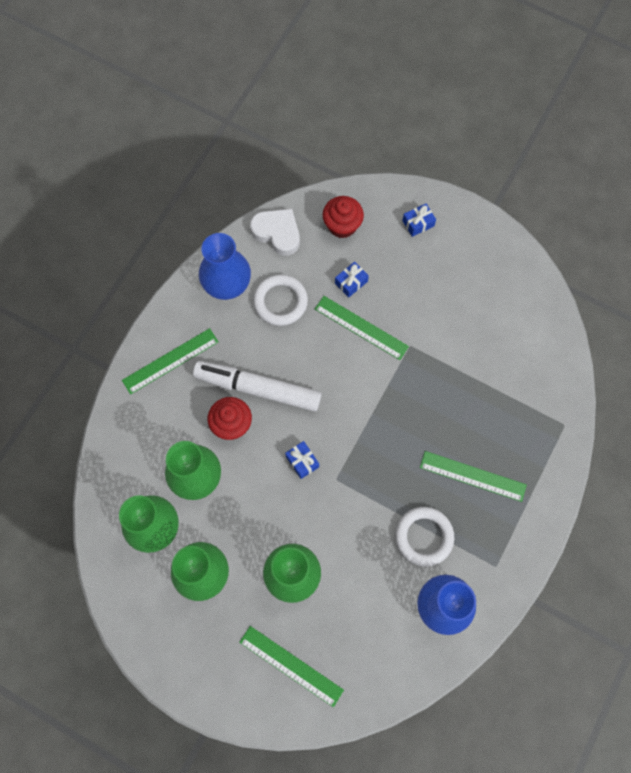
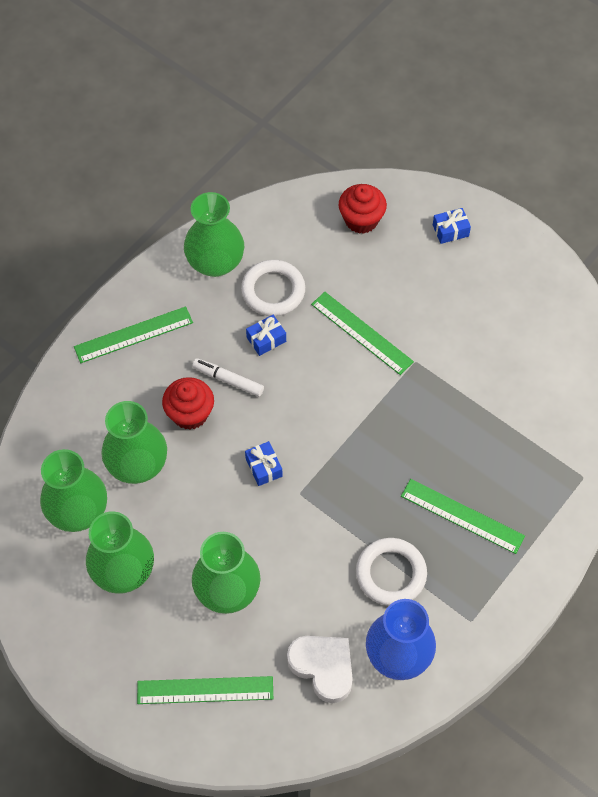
camera: 10 degrees right, 10 degrees down
white marker [193,361,322,412] -> white marker [192,358,264,397], size x0.50
blue vase [199,233,251,300] -> green vase [184,192,244,277]
green ruler [239,626,344,707] -> green ruler turned 45 degrees counterclockwise [137,676,273,704]
white heart [250,209,300,256] -> white heart moved to [287,636,353,703]
blue gift [335,262,369,298] -> blue gift moved to [246,315,286,356]

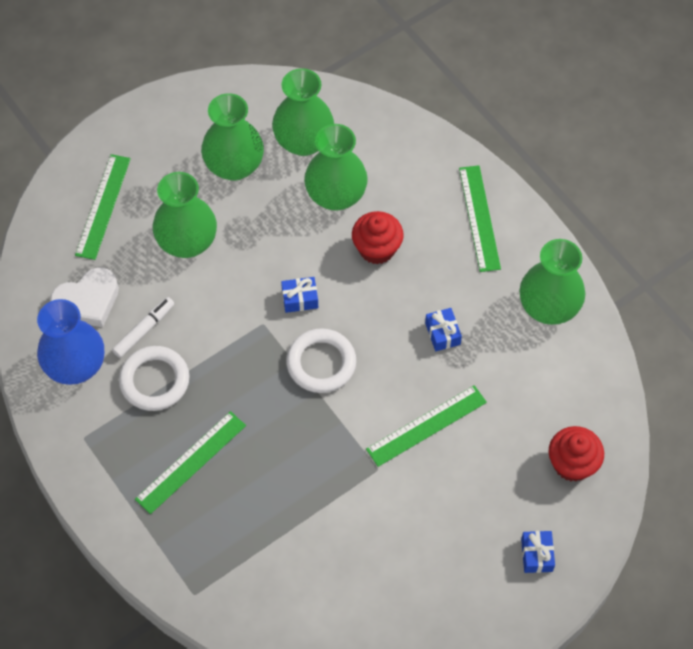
camera: 105 degrees right, 0 degrees up
white marker [192,358,264,397] -> white marker moved to [112,297,174,358]
white ring [241,260,305,316] -> white ring moved to [286,328,356,393]

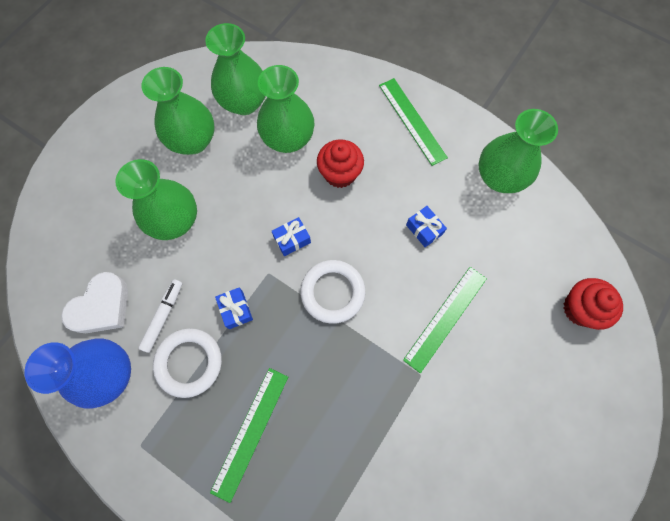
camera: 20 degrees left, 10 degrees up
green ruler [75,154,131,260] -> none
blue gift [521,531,555,573] -> blue gift moved to [215,288,253,329]

